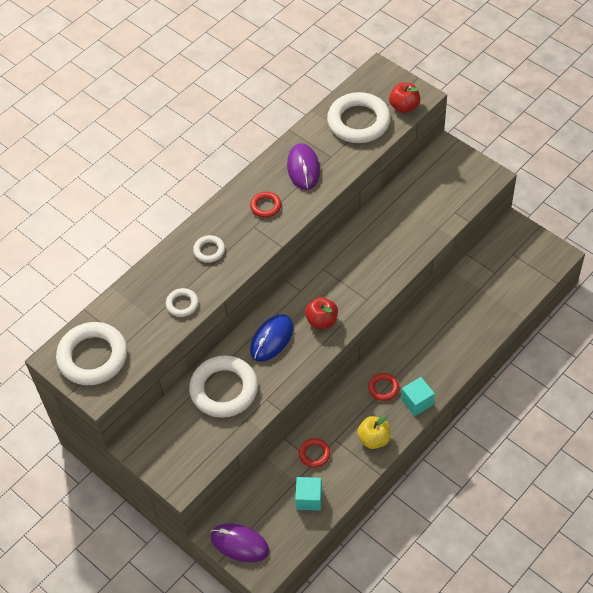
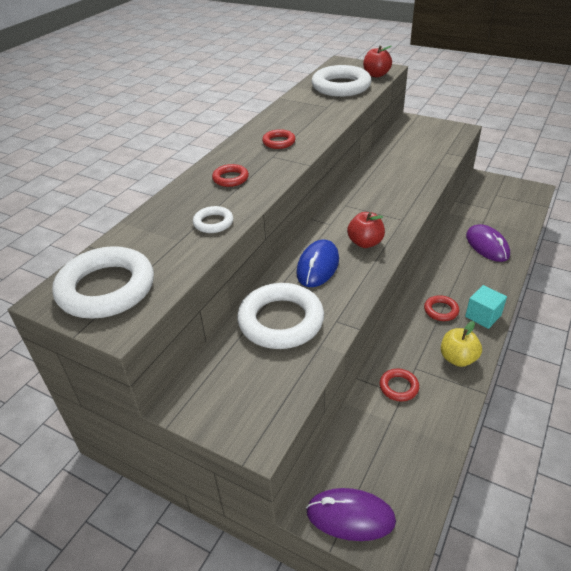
camera: 15 degrees left, 15 degrees down
white ring [193,235,225,263] -> red ring [212,164,249,187]
purple mouse [287,143,320,190] -> purple mouse moved to [466,224,510,262]
turquoise cube [295,477,322,511] -> none

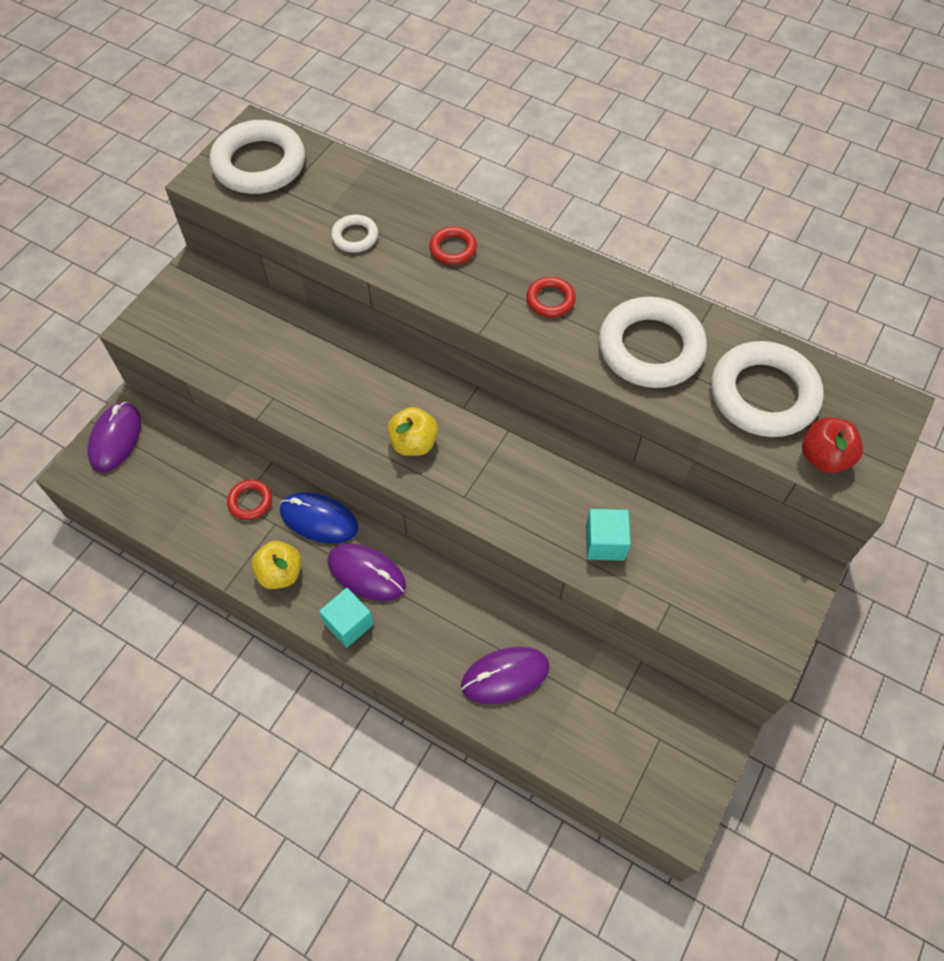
camera: 90 degrees right, 20 degrees up
white ring [237,283,324,349] -> white ring moved to [599,297,707,388]
blue mouse [296,240,339,287] -> blue mouse moved to [280,492,359,543]
red apple [347,212,385,248] -> yellow apple [387,407,438,456]
red ring [424,295,459,321] -> purple mouse [328,543,406,601]
none -> turquoise cube [586,509,631,561]

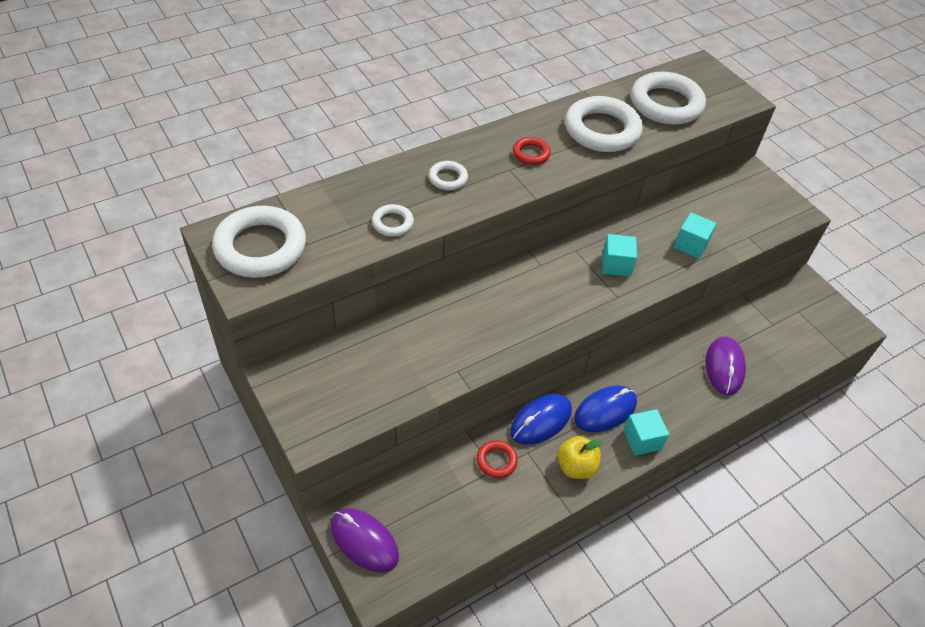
camera: 65 degrees left, 10 degrees down
purple mouse [328,543,406,601] -> blue mouse [574,385,637,432]
yellow apple [387,407,438,456] -> none
red ring [429,226,477,265] -> white ring [429,161,468,190]
red apple [802,417,863,473] -> none
none -> turquoise cube [602,234,637,277]

